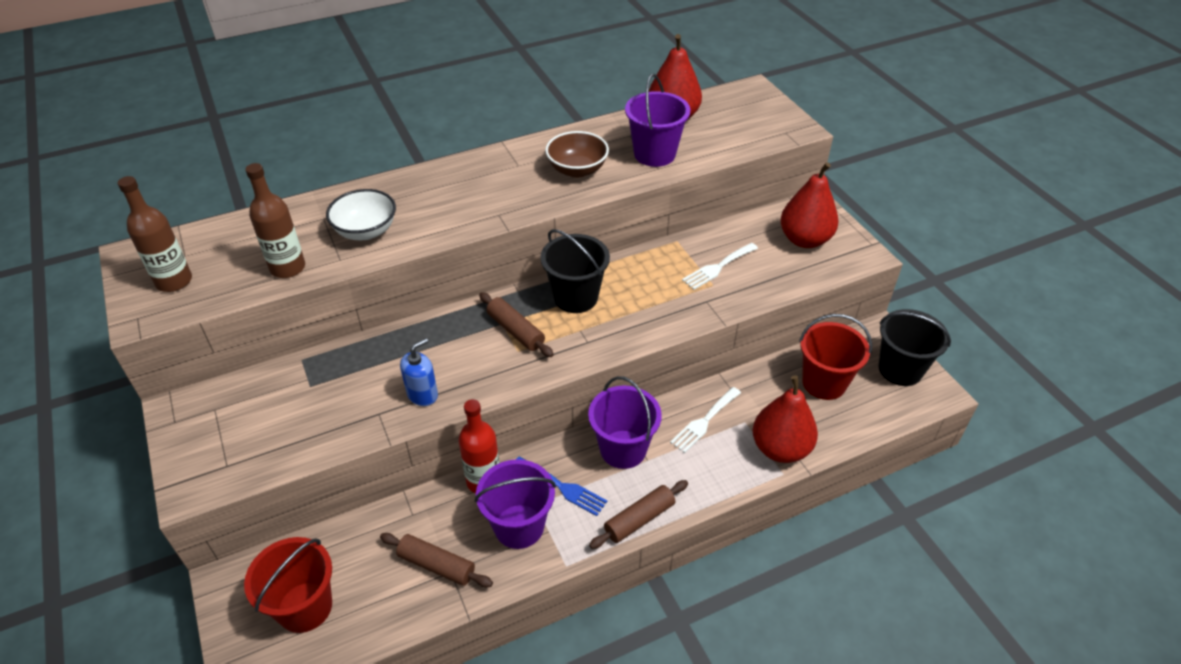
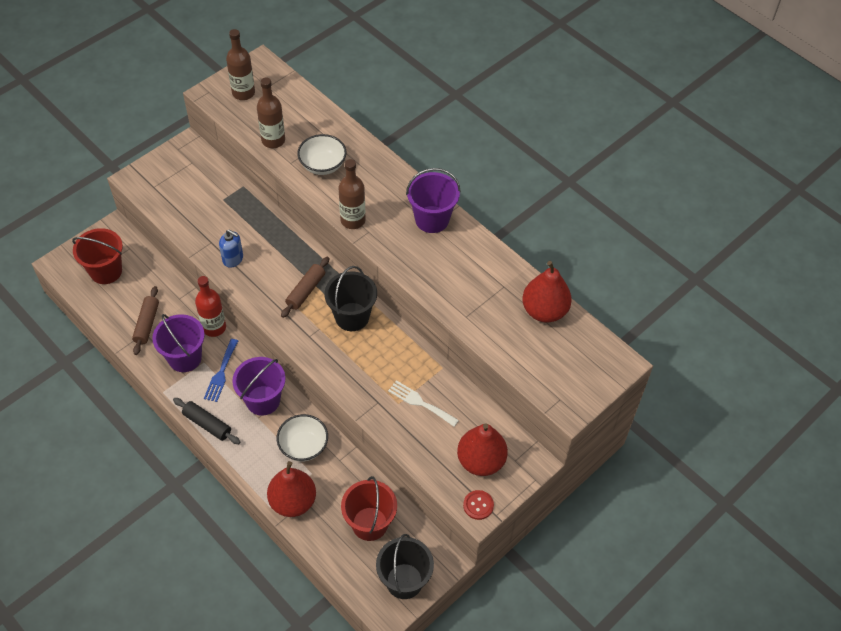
camera: 70 degrees right, 10 degrees up
brown bowl [545,131,609,178] -> none
brown rolling pin [589,480,688,549] -> black rolling pin [173,398,240,444]
purple bucket [625,74,690,167] -> purple bucket moved to [406,168,461,233]
white fork [670,387,741,453] -> white bowl [277,414,328,462]
none -> brown bottle [339,159,366,229]
none -> red button [463,490,494,520]

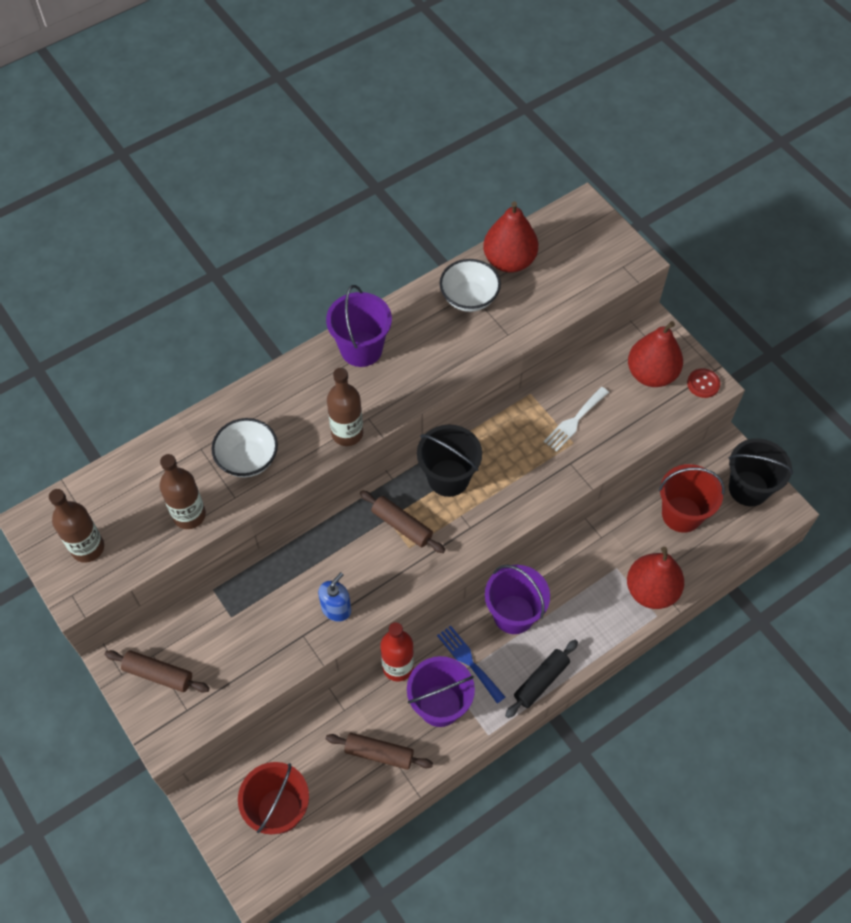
camera: 80 degrees left, 5 degrees up
blue fork [204,339,238,402] -> blue fork turned 150 degrees counterclockwise [437,625,505,704]
white bowl [277,414,328,462] -> white bowl moved to [439,259,501,312]
none -> brown rolling pin [105,650,209,693]

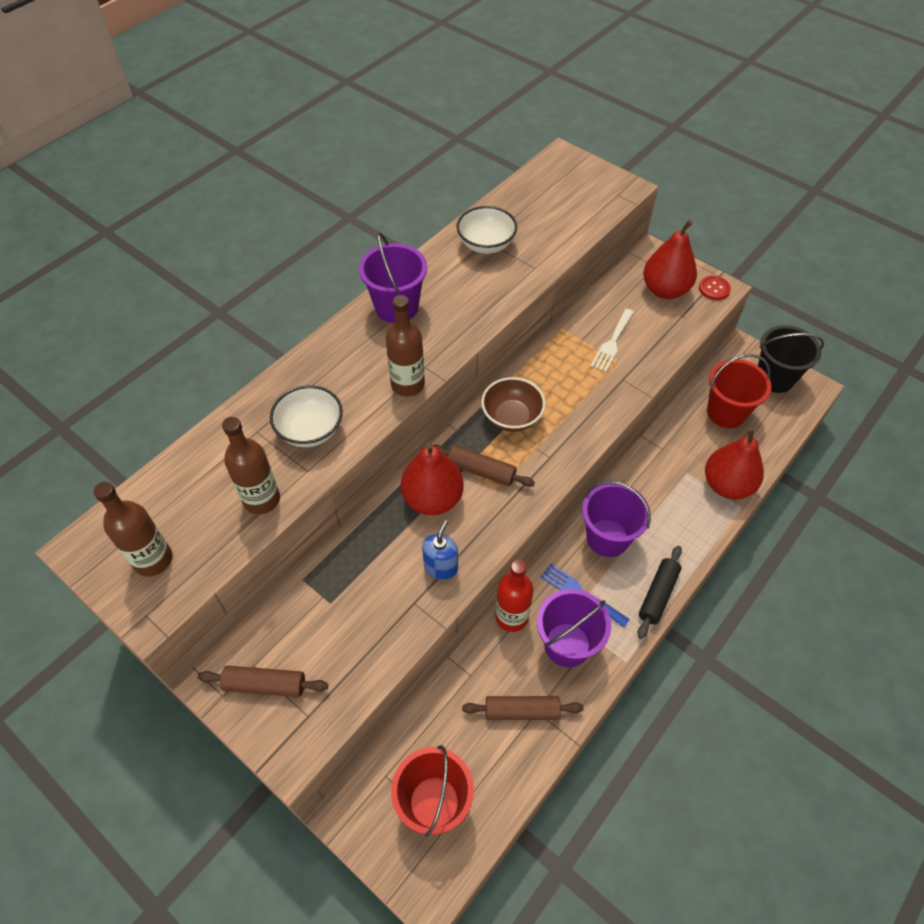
camera: 15 degrees left, 5 degrees down
black bucket [417,425,482,497] -> brown bowl [481,377,546,432]
red pear [483,201,538,273] -> red pear moved to [401,442,464,515]

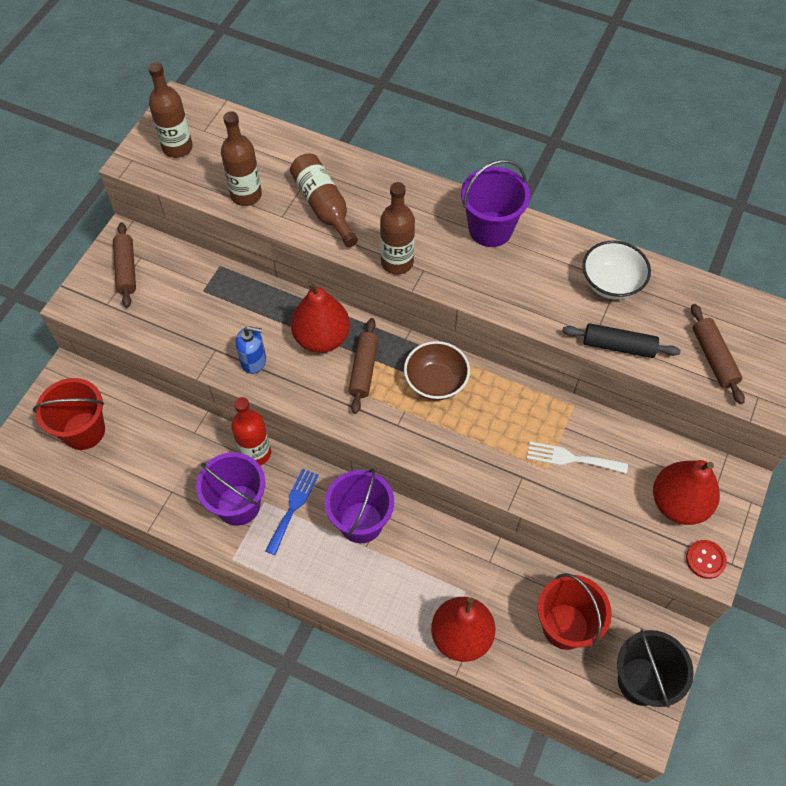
camera: 75 degrees right, 5 degrees up
white bowl [270,385,343,447] -> brown bottle [290,153,358,247]
brown rolling pin [462,696,584,720] -> brown rolling pin moved to [691,304,745,404]
black rolling pin [638,546,682,639] -> black rolling pin moved to [562,323,681,358]

